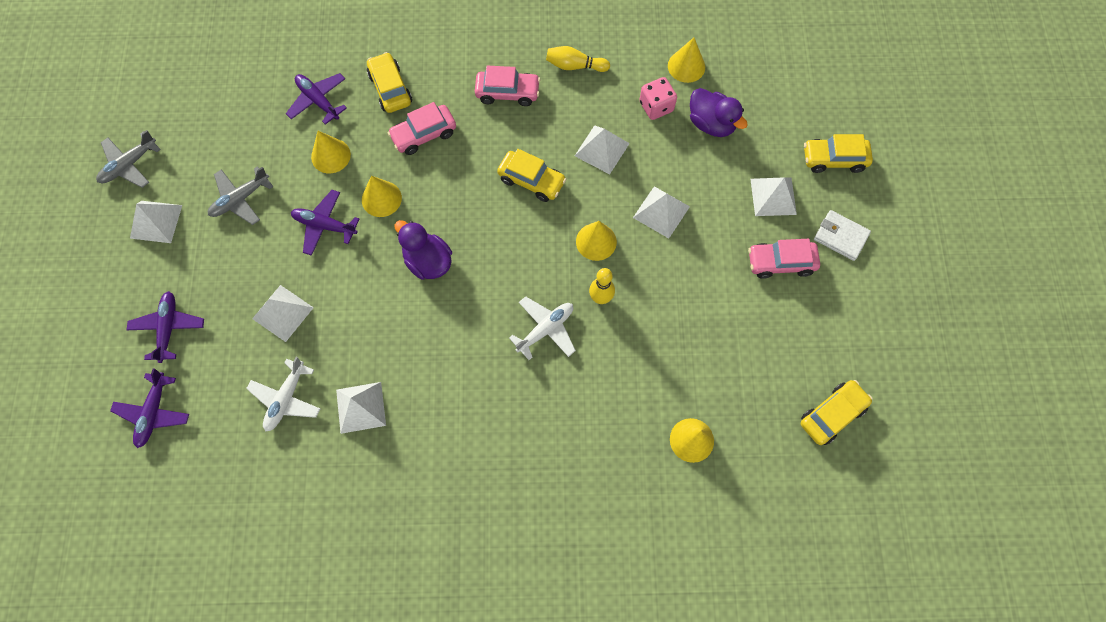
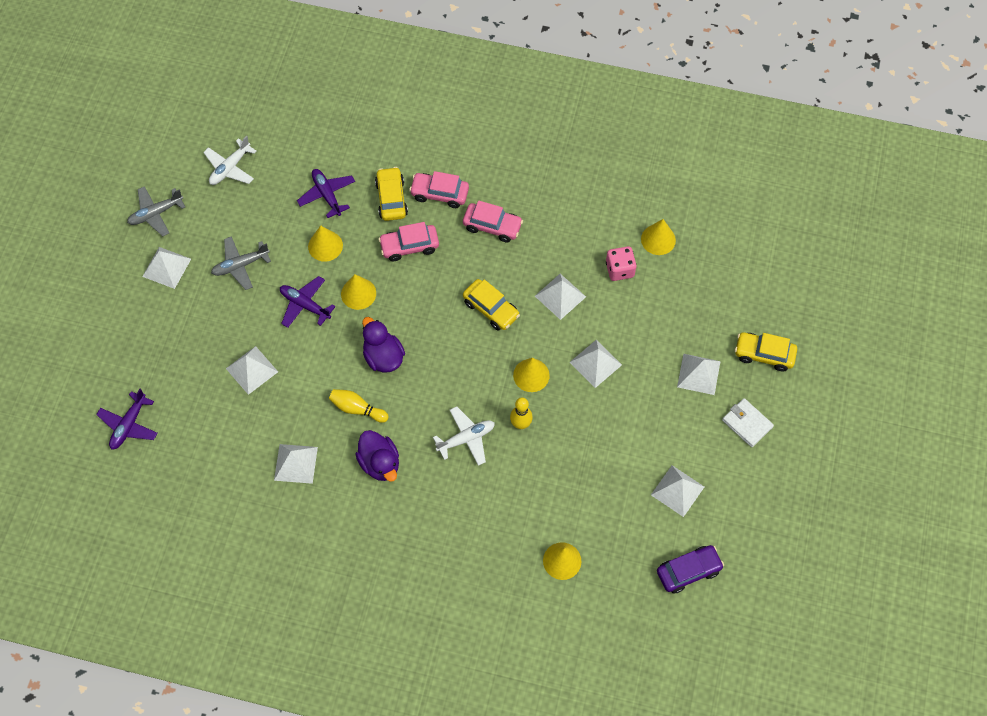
camera: 15 degrees right, 5 degrees down
purple plane [126,291,204,363] -> none
white plane [246,357,320,431] -> white plane moved to [203,136,256,185]
yellow bowling pin [546,46,610,72] -> yellow bowling pin moved to [329,389,389,423]
purple duck [690,88,748,137] -> purple duck moved to [355,430,399,482]
pink car [748,239,820,279] -> pink car moved to [409,171,469,208]
yellow car [801,380,873,445] -> purple car [657,545,724,594]
none -> white pyramid [651,465,704,517]

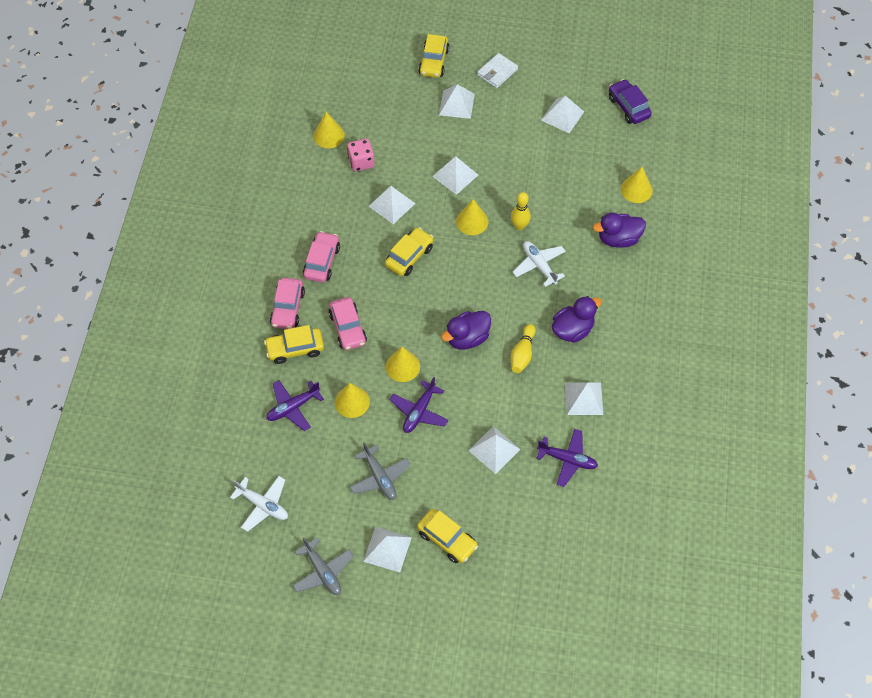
camera: 95 degrees left, 5 degrees down
purple plane [96,389,158,450] -> purple plane moved to [536,429,598,487]
none -> yellow car [417,509,478,563]
none -> purple duck [593,212,646,248]

